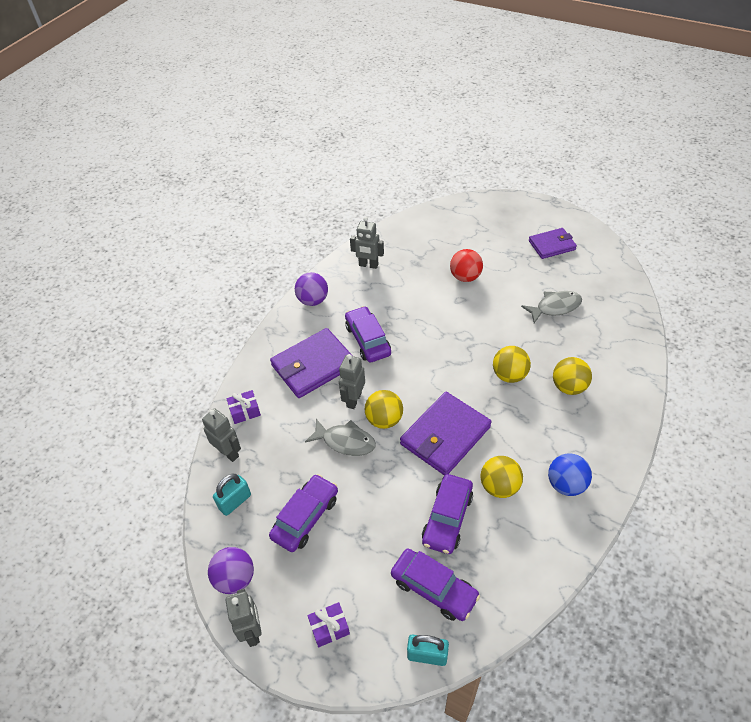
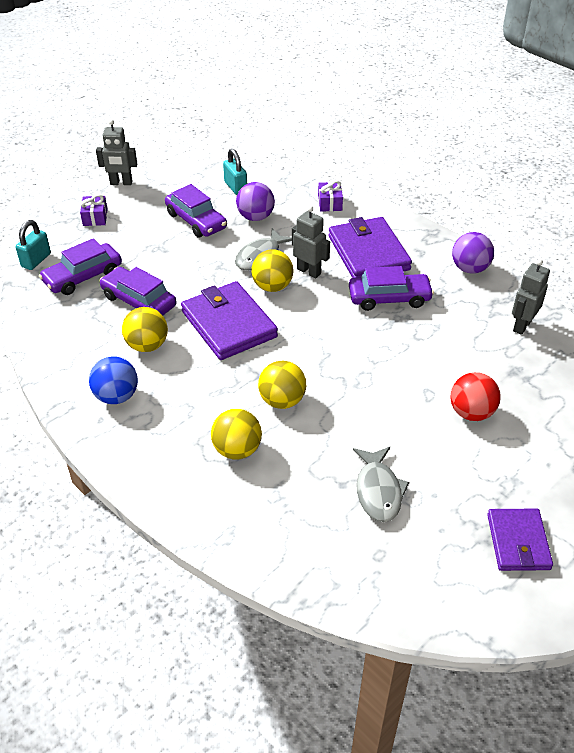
camera: 105 degrees right, 5 degrees down
grey robot [202,408,241,462] -> none
purple ball [208,547,254,594] -> purple ball moved to [236,182,275,221]

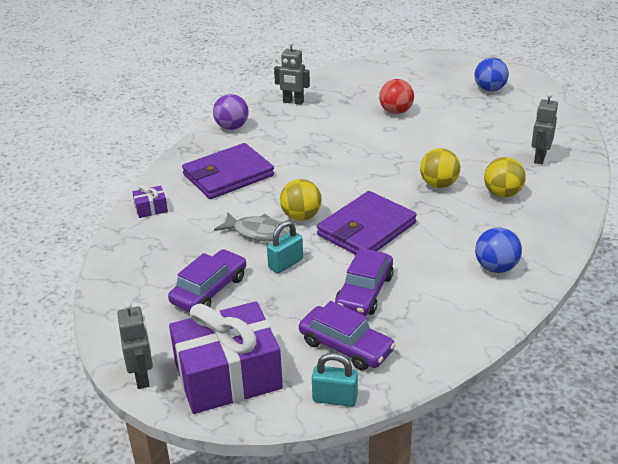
camera: 105 degrees left, 10 degrees down
purple gift [80,194,108,226] -> purple gift [169,301,283,414], size x2.46
yellow ball [122,307,168,352] -> none
turquoise padlock [223,149,247,195] -> turquoise padlock moved to [267,220,303,274]
purple ball [236,182,275,221] -> none
grey robot [292,206,330,278] -> grey robot moved to [531,93,558,164]
purple car [349,266,434,311] -> none
grey fish [353,447,409,522] -> none
purple wallet [487,509,553,571] -> blue ball [474,58,509,92]

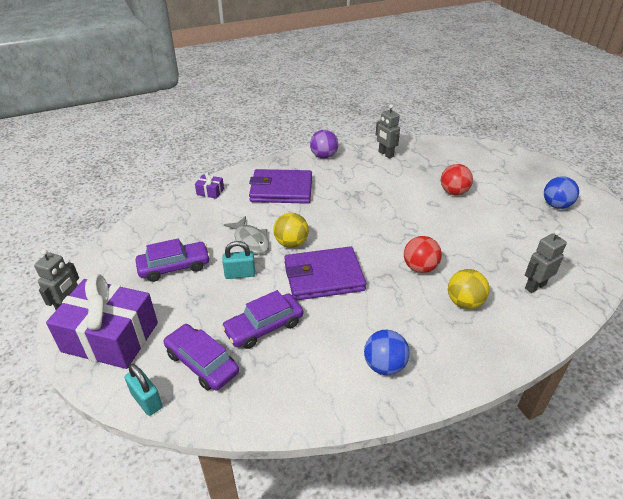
camera: 35 degrees right, 5 degrees up
purple car [299,301,396,370] -> purple car turned 150 degrees clockwise [164,324,239,391]
yellow ball [420,148,460,188] -> red ball [404,236,442,273]

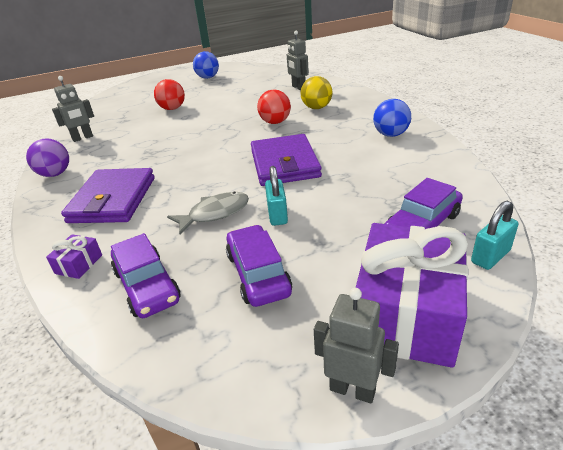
camera: 85 degrees left, 5 degrees down
purple car [222,290,303,349] -> purple car moved to [111,233,181,318]
yellow ball [273,213,309,248] -> none

